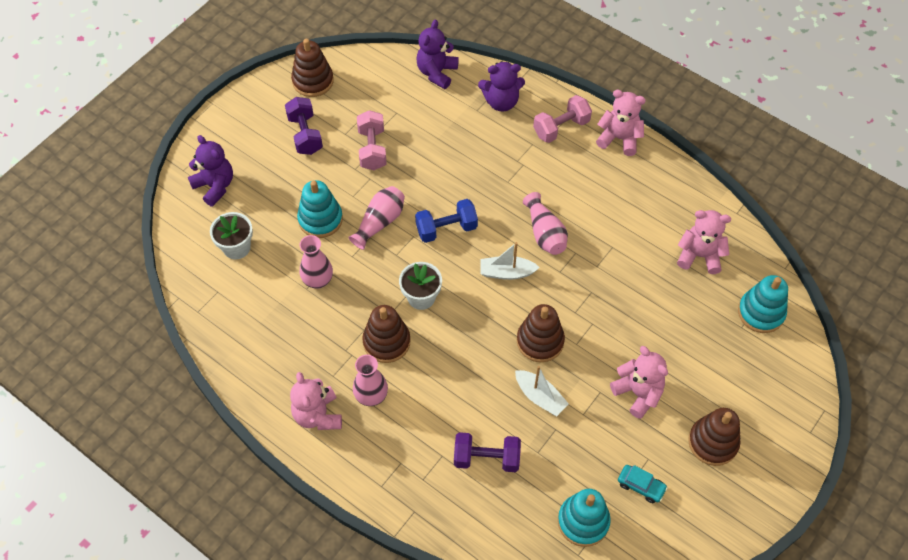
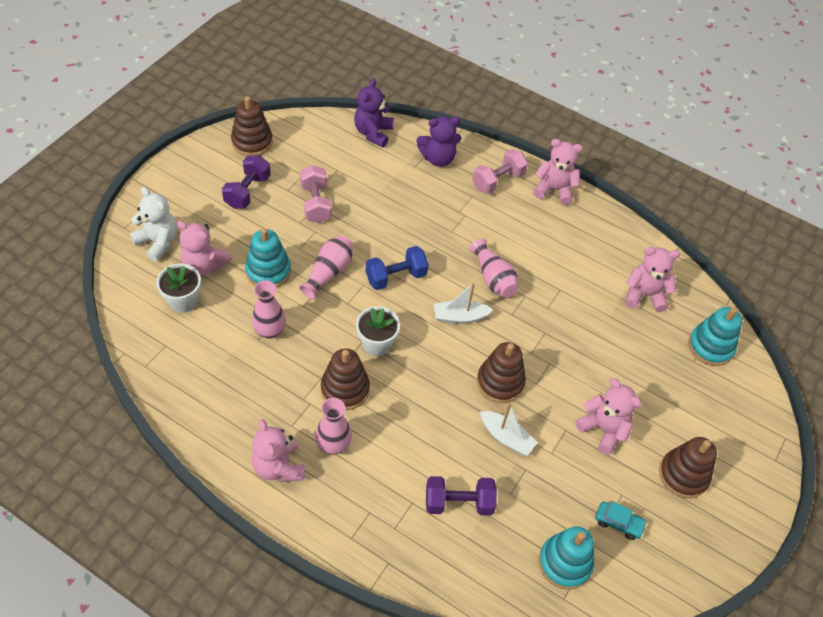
camera: 10 degrees left, 5 degrees down
purple teddy bear [188,135,233,206] -> white teddy bear [130,187,177,262]
purple dumbbell [285,97,323,155] -> purple dumbbell turned 45 degrees clockwise [222,155,271,209]
none -> pink teddy bear [177,221,232,275]

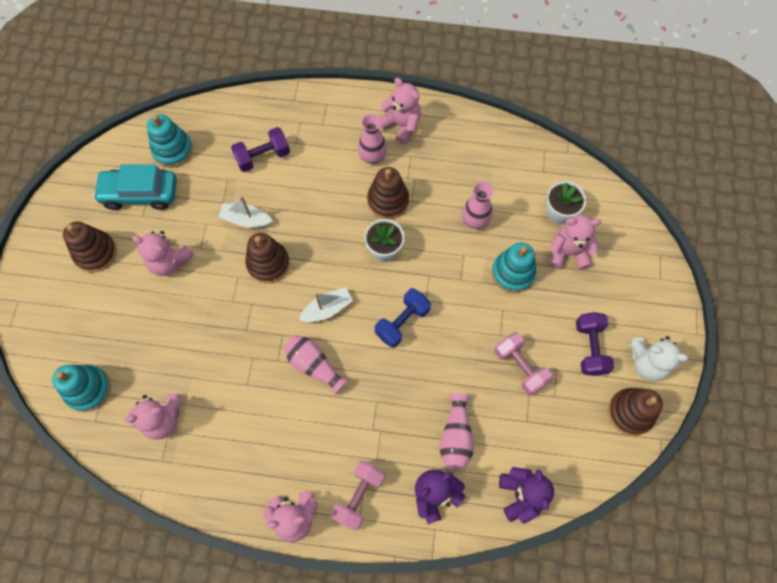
camera: 160 degrees right, 15 degrees up
white teddy bear [130,187,177,262] -> white teddy bear moved to [631,336,688,381]
pink vase [299,236,353,299] -> pink vase moved to [440,393,474,470]
turquoise car [595,501,647,540] -> turquoise car [93,165,177,210], size x2.01

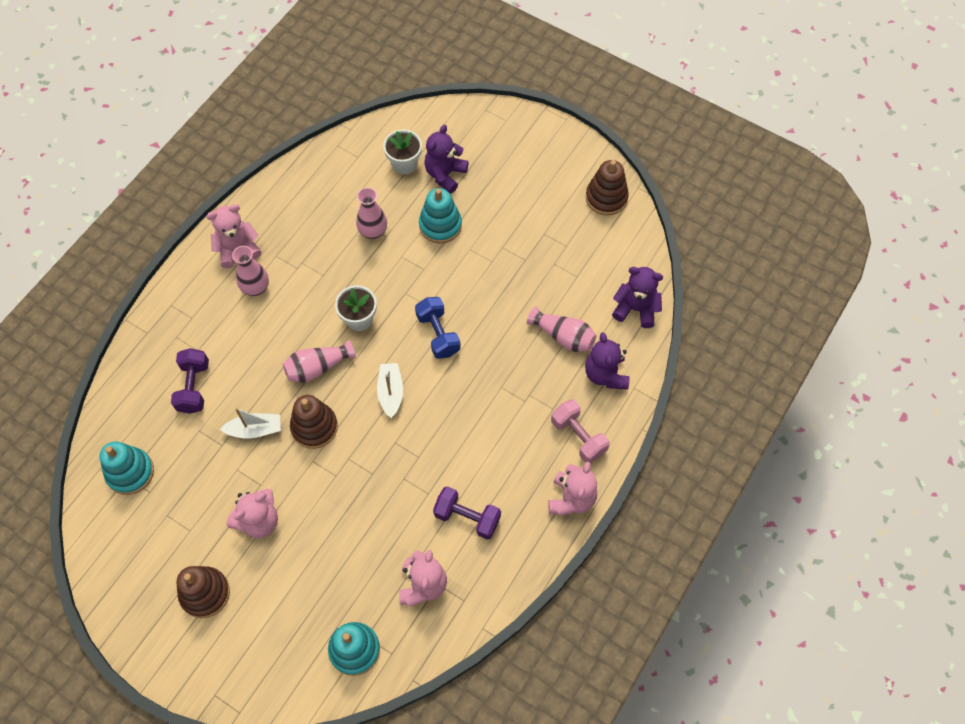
camera: 65 degrees left, 5 degrees down
turquoise car [93,165,177,210] -> none
white boat [218,196,273,227] -> white boat turned 135 degrees counterclockwise [220,408,281,438]
pink vase [283,335,349,395] -> pink vase moved to [283,340,356,383]
brown stacking toy [367,167,409,219] -> none
pink dumbbell [495,332,553,395] -> none
pink teddy bear [549,214,601,270] -> purple teddy bear [424,125,468,194]
purple dumbbell [576,312,614,376] -> purple dumbbell moved to [433,486,501,540]
white teddy bear [631,336,688,381] -> none

